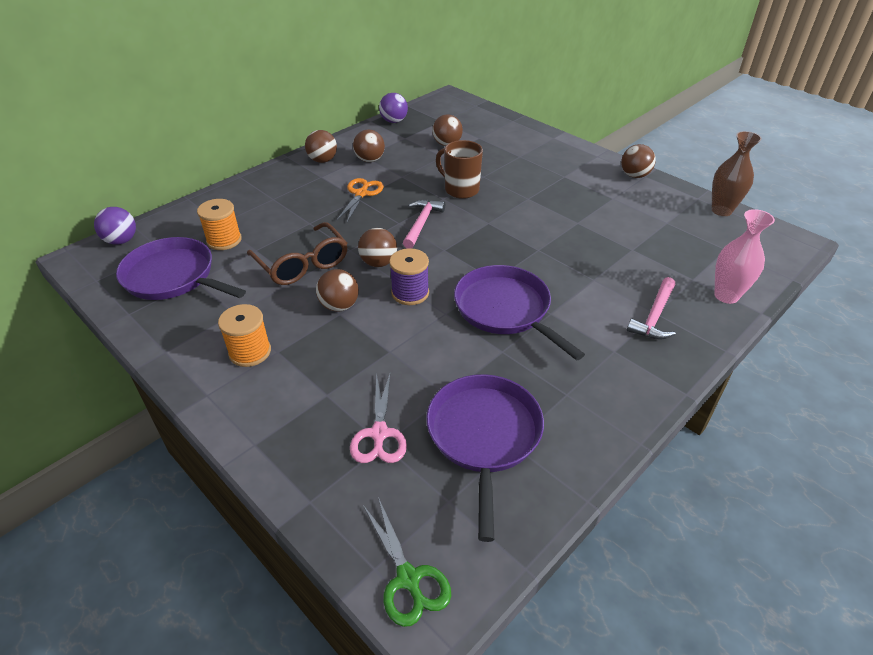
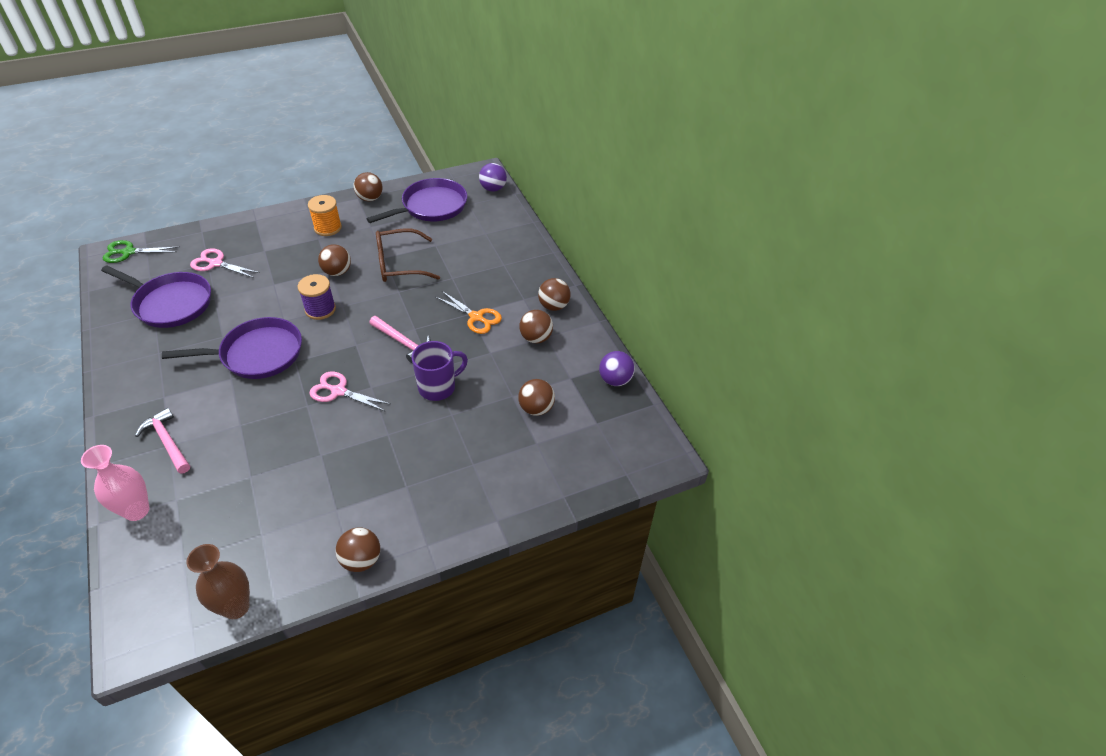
camera: 110 degrees right, 5 degrees up
orange spool [197,199,242,250] -> none
brown ball [358,228,397,267] -> brown ball moved to [354,172,382,201]
brown mug [436,140,483,199] -> purple mug [412,341,468,401]
none -> pink scissors [310,372,390,412]

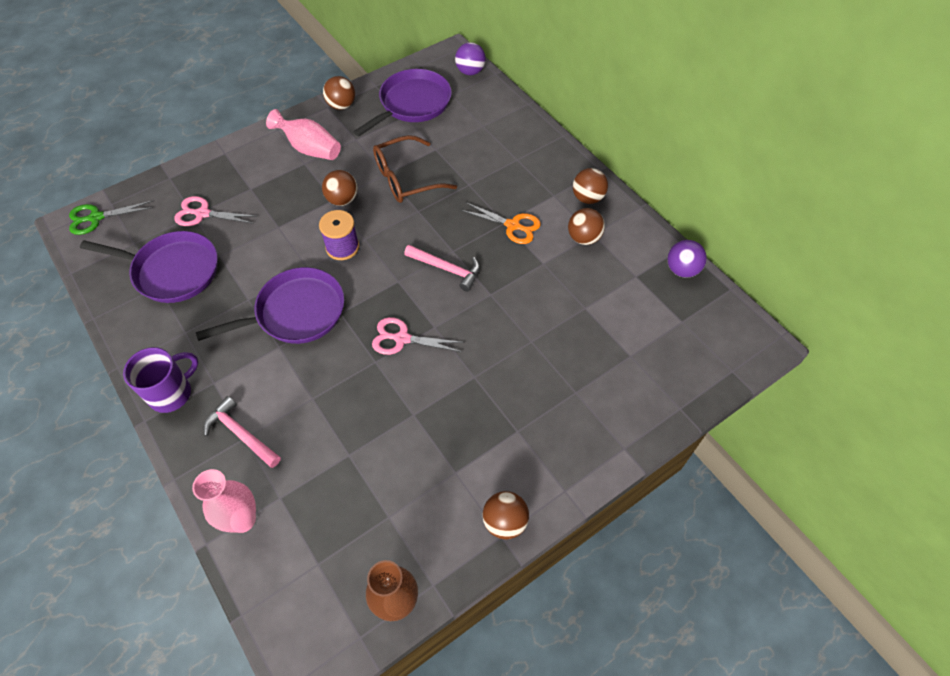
camera: 10 degrees left, 10 degrees up
orange spool [308,195,342,236] -> pink vase [266,109,341,160]
purple mug [412,341,468,401] -> purple mug moved to [123,347,198,413]
brown ball [518,379,555,416] -> none

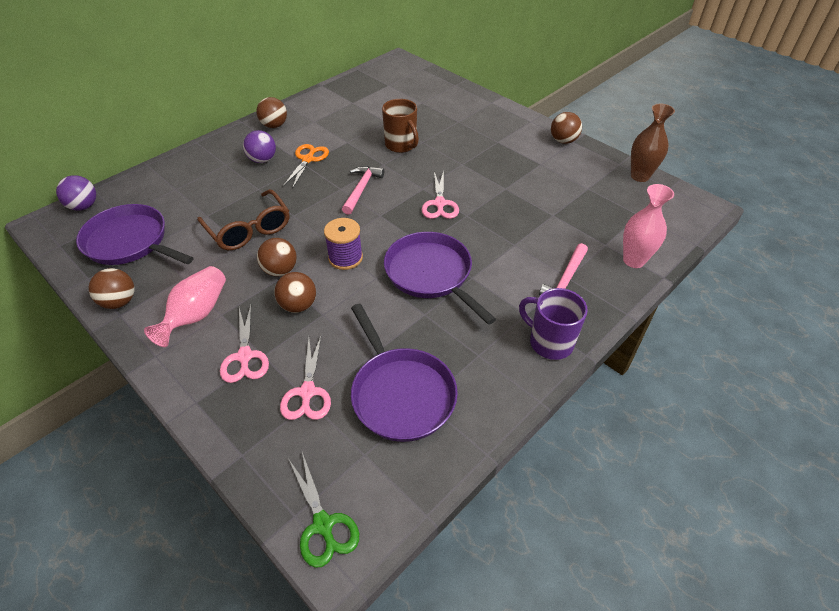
camera: 100 degrees left, 10 degrees down
purple pan [80,231,218,303] -> purple pan turned 150 degrees clockwise [351,303,458,442]
brown ball [568,208,605,245] -> brown ball moved to [274,272,316,313]
purple ball [667,240,707,278] -> purple ball moved to [243,130,276,163]
none -> pink scissors [220,305,269,383]
none -> brown mug [382,99,419,153]

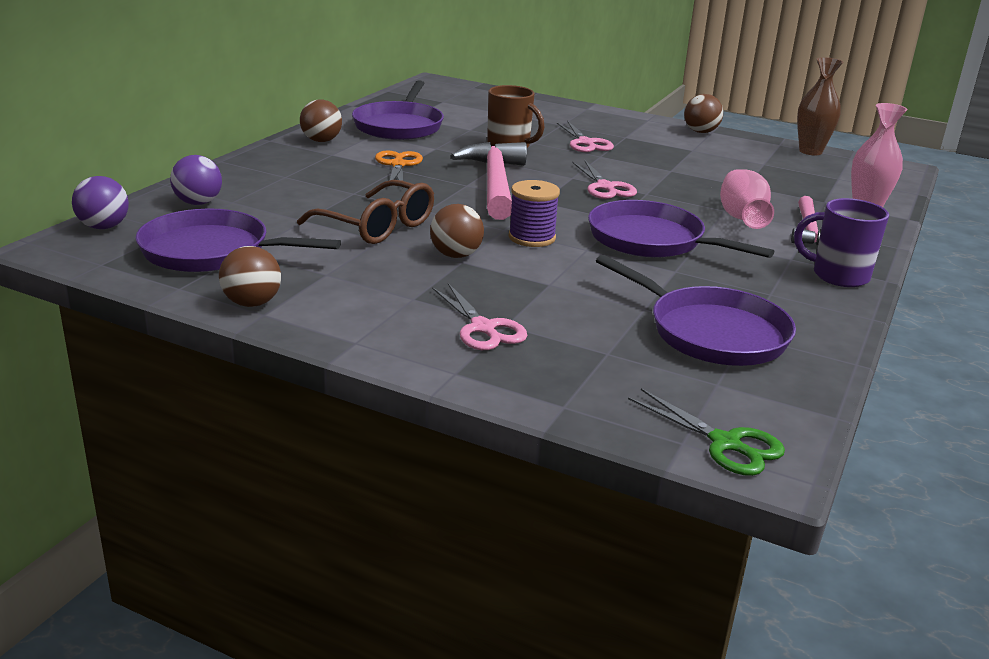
camera: 20 degrees left, 20 degrees down
pink vase [144,266,226,347] -> pink vase moved to [720,169,774,229]
purple ball [243,130,276,163] -> purple ball moved to [170,155,222,205]
brown ball [274,272,316,313] -> none
pink scissors [280,334,331,420] -> pink scissors moved to [557,121,614,152]
pink hammer [342,166,384,215] -> pink hammer [451,142,527,220], size x1.71
none -> purple pan [352,80,444,140]

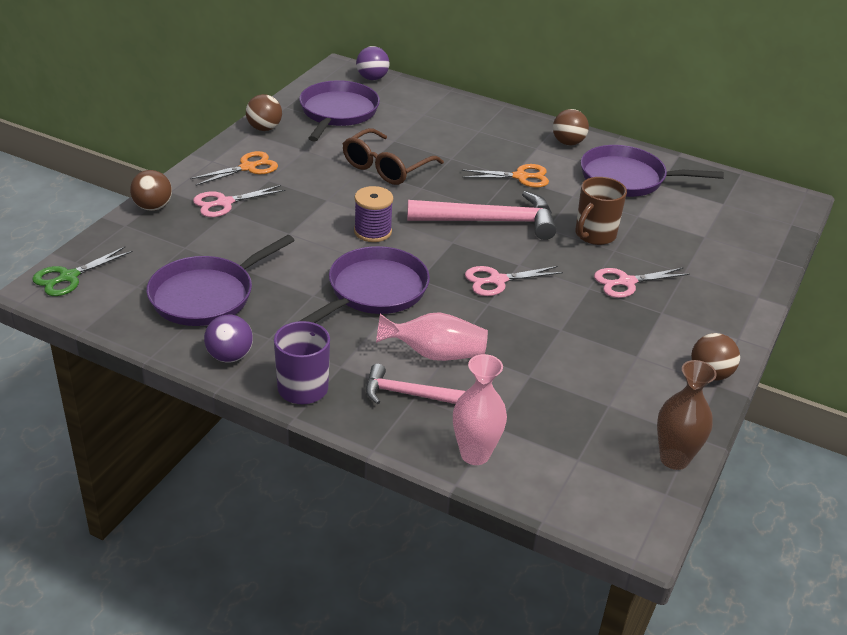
camera: 90 degrees right, 10 degrees up
purple ball [170,155,222,205] -> purple ball moved to [204,315,253,363]
brown ball [430,204,484,258] -> brown ball moved to [130,170,172,211]
none -> orange scissors [190,151,278,186]

